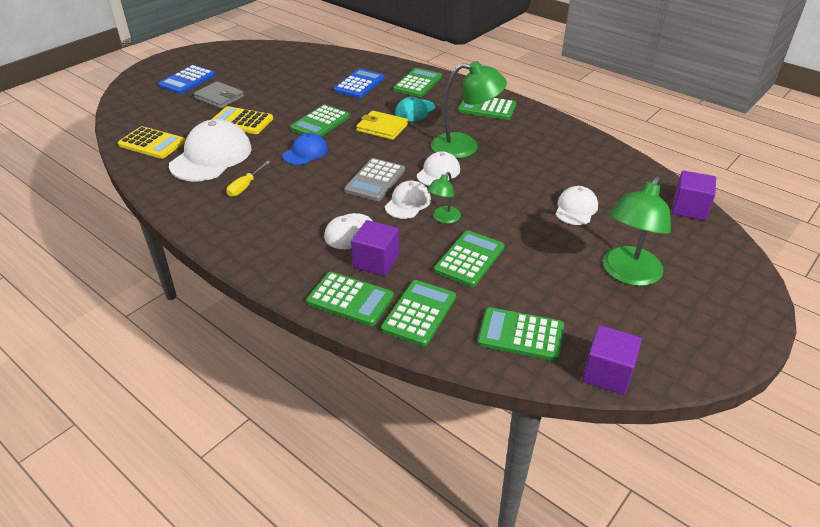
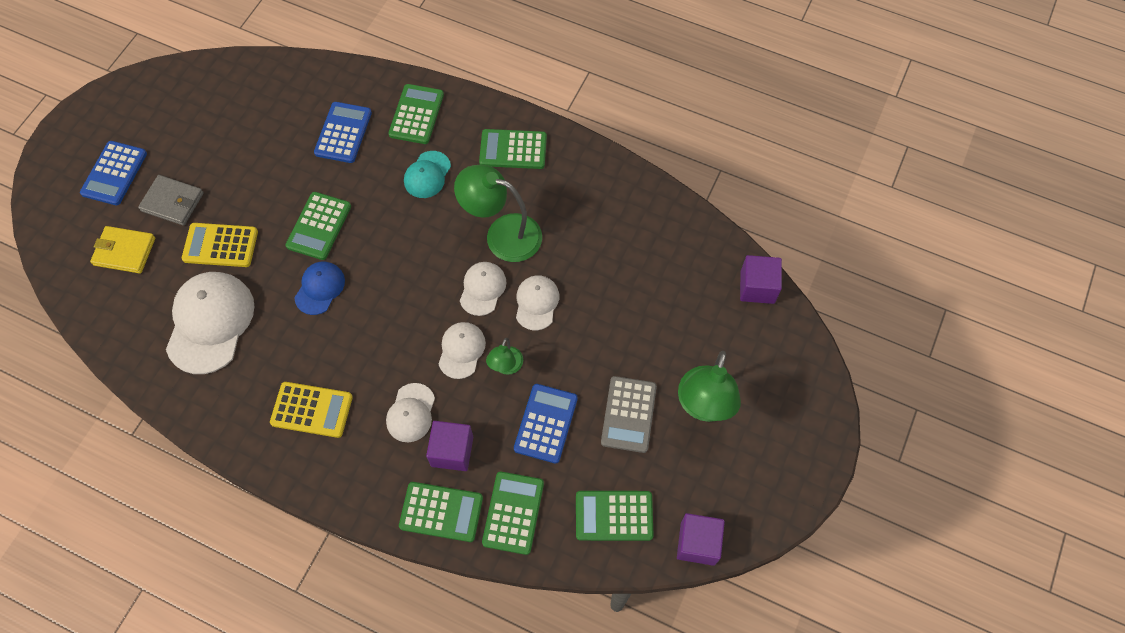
camera: 15 degrees left, 25 degrees up
yellow calculator [118,126,185,159] -> yellow calculator moved to [270,382,353,438]
yellow screwdriver [226,161,270,197] -> none
grey calculator [344,158,405,201] -> grey calculator moved to [601,376,657,453]
yellow wallet [356,111,408,140] -> yellow wallet moved to [90,226,155,274]
green lamp [431,61,507,159] -> green lamp turned 150 degrees counterclockwise [454,165,542,262]
green calculator [434,230,504,287] -> blue calculator [514,384,578,464]
white cap [556,186,598,225] -> white cap moved to [516,275,559,330]

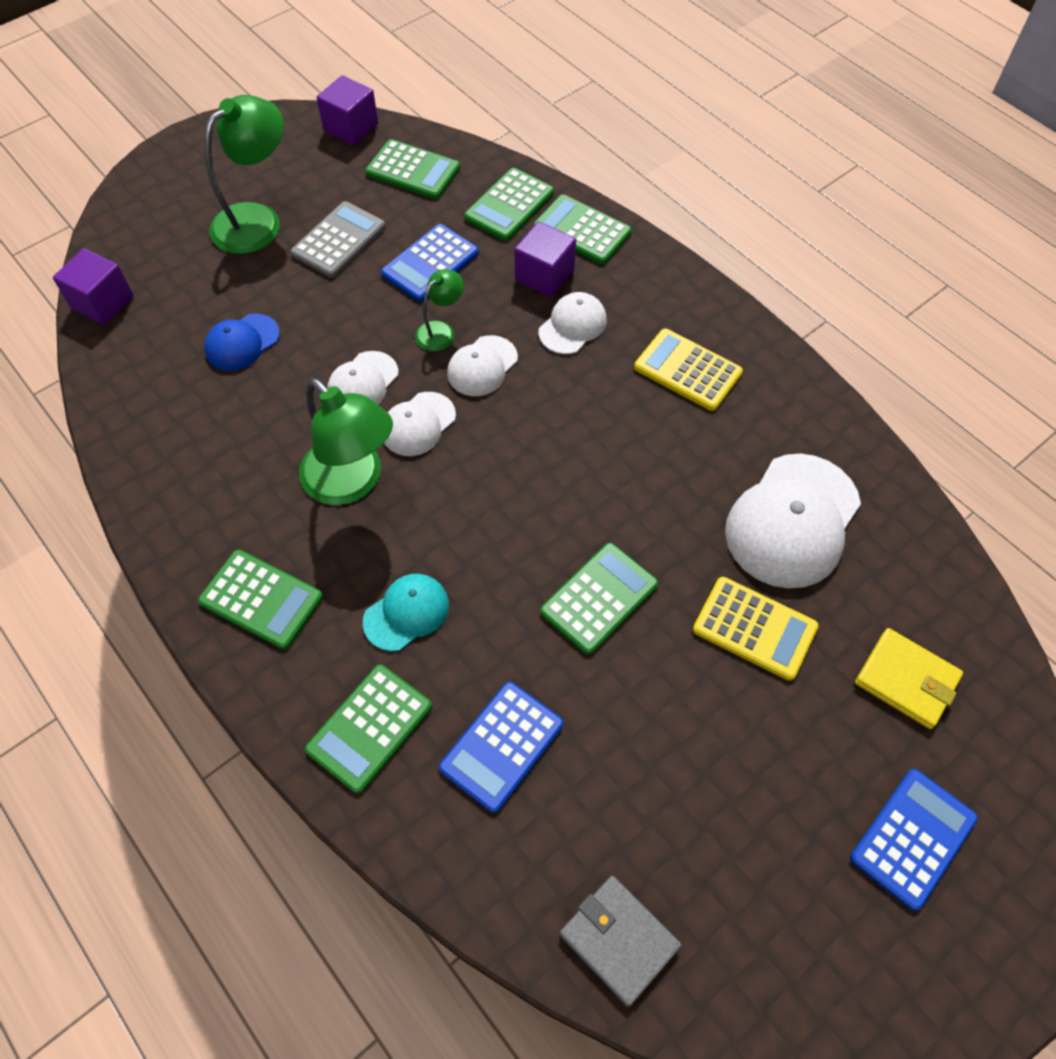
camera: 155 degrees left, 5 degrees down
grey wallet [138,175,204,226] -> grey wallet moved to [560,876,681,1007]
blue cap [294,262,345,315] -> blue cap moved to [204,313,280,371]

